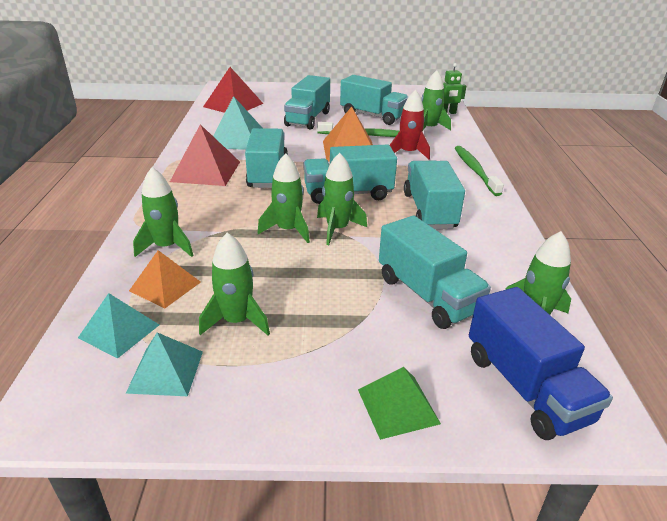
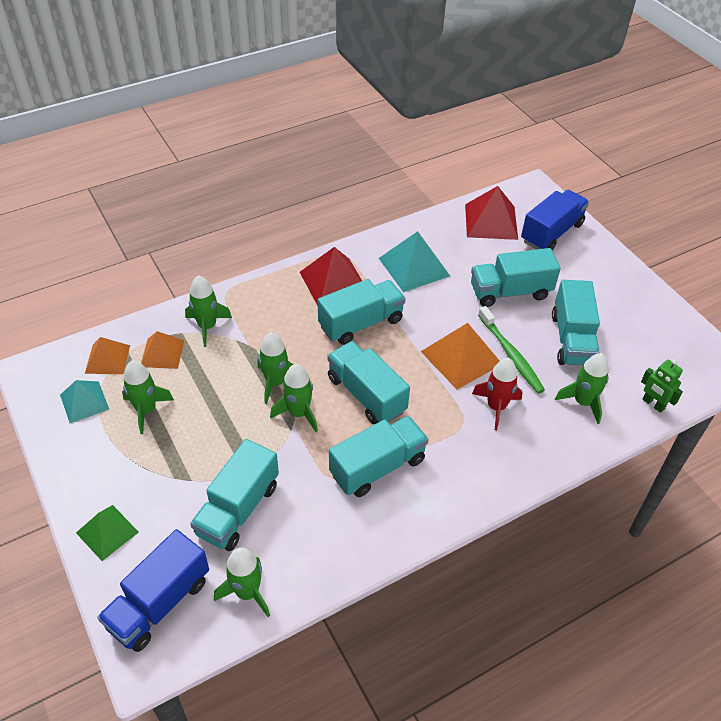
camera: 60 degrees right, 15 degrees up
turquoise pyramid [78,293,159,359] -> orange pyramid [85,337,130,374]
green toothbrush [455,146,504,196] -> none
none -> blue truck [521,190,589,250]

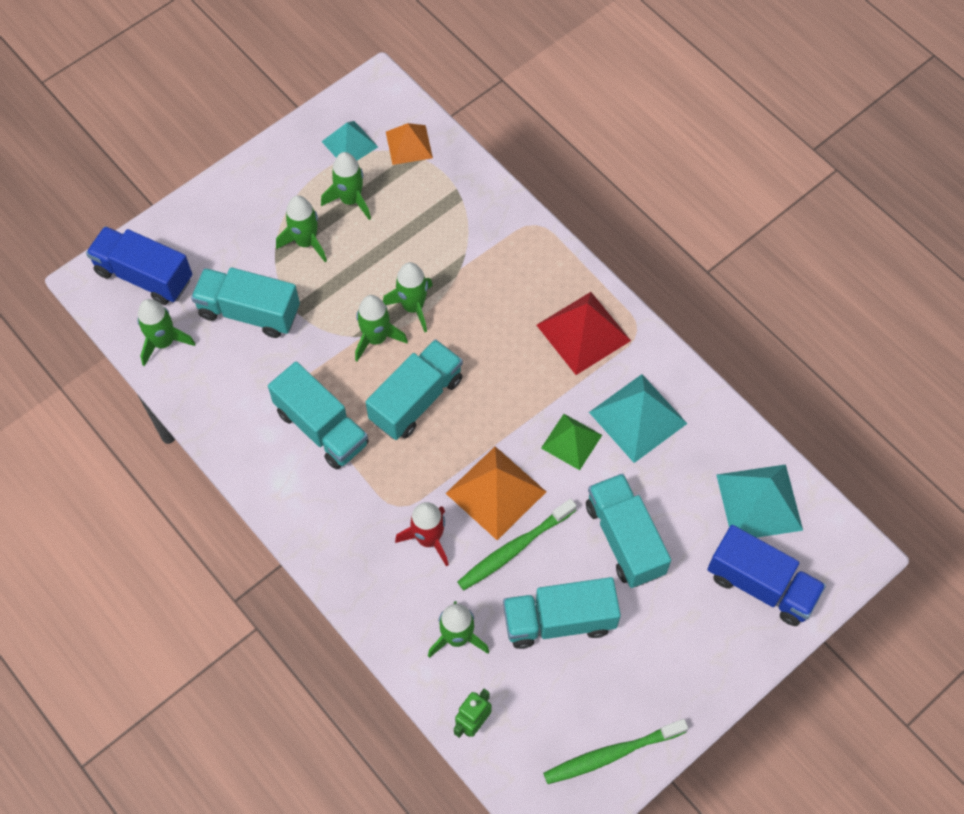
camera: 80 degrees right, 15 degrees up
green pyramid [76,505,139,561] -> green pyramid moved to [541,414,602,470]
orange pyramid [141,331,185,369] -> none
green rocket [185,275,232,347] -> green rocket moved to [276,195,327,262]
turquoise truck [318,279,406,345] -> none
red pyramid [465,186,518,240] -> turquoise pyramid [716,464,803,538]
none -> green toothbrush [543,719,688,784]

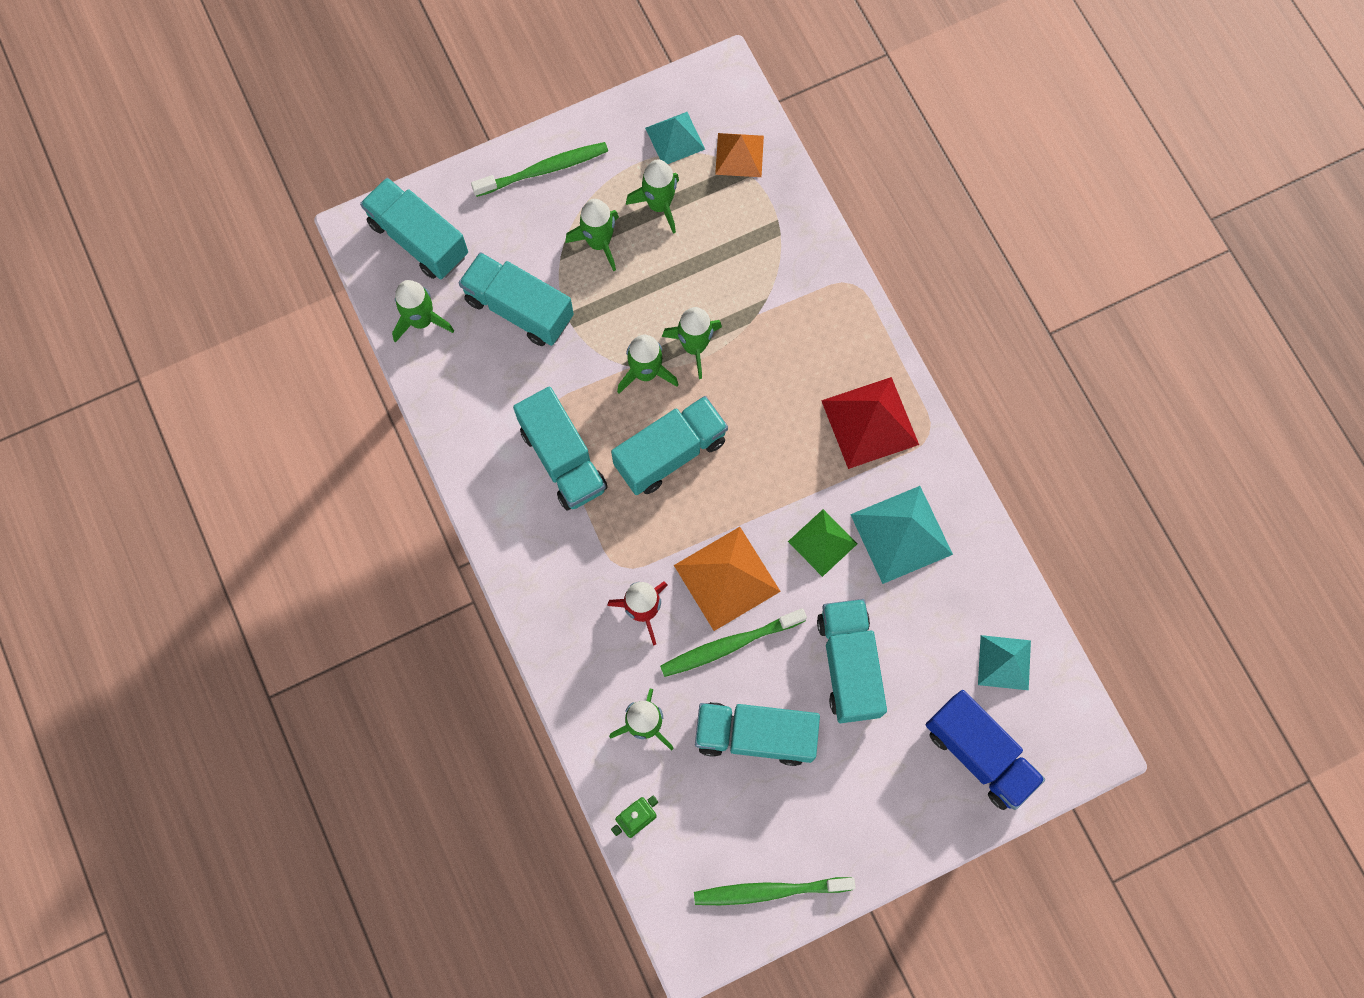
camera: 15 degrees right, 10 degrees up
blue truck [86,226,192,305] -> turquoise truck [360,178,468,279]
turquoise pyramid [716,464,803,538] -> turquoise pyramid [978,635,1031,690], size x0.64
none -> green toothbrush [471,142,608,197]

